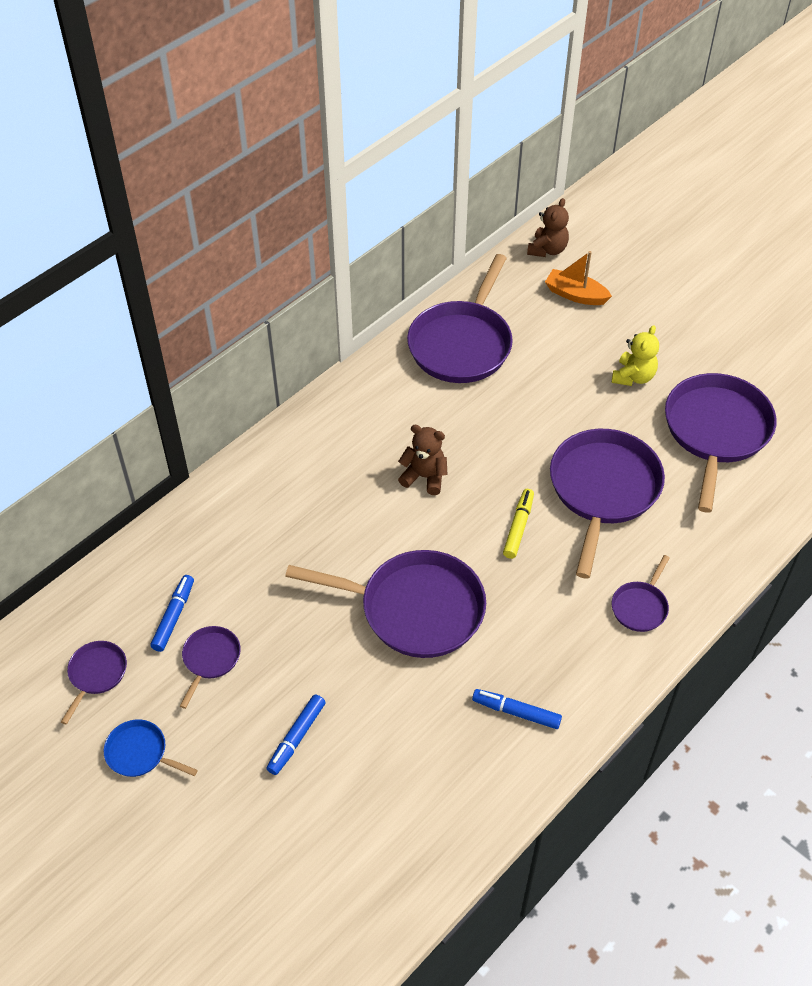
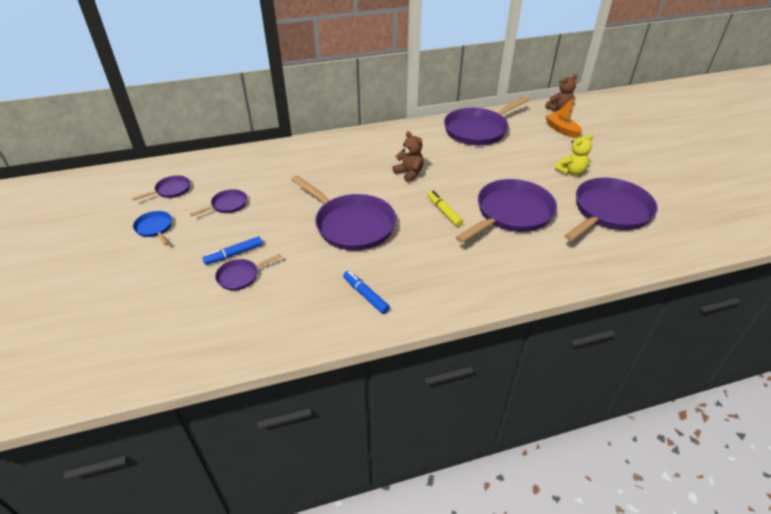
camera: 30 degrees right, 10 degrees down
blue marker [150,575,194,652] -> none
yellow marker [503,489,534,559] -> yellow marker turned 75 degrees counterclockwise [428,191,463,227]
purple pan [612,555,670,632] -> purple pan moved to [215,254,282,291]

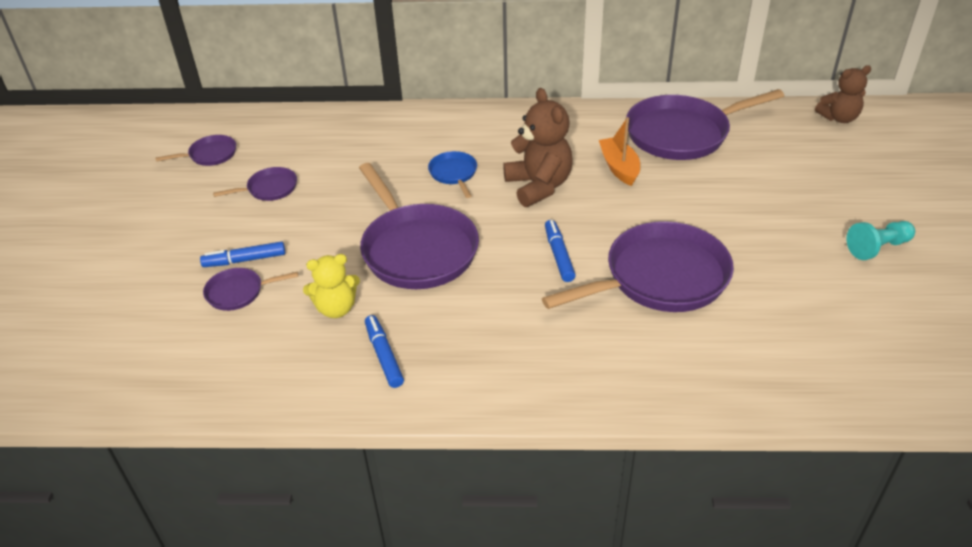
camera: 20 degrees right, 0 degrees up
blue pan [133,211,172,245] -> blue pan moved to [428,151,477,198]
brown teddy bear [393,131,424,183] -> brown teddy bear [503,88,573,207], size x1.53
yellow marker [428,191,463,227] -> blue marker [545,220,576,282]
orange boat [545,96,582,138] -> orange boat moved to [599,117,640,186]
yellow teddy bear [555,134,593,176] -> yellow teddy bear moved to [303,254,360,318]
purple pan [564,178,657,241] -> none
none -> turquoise pawn [846,221,915,260]

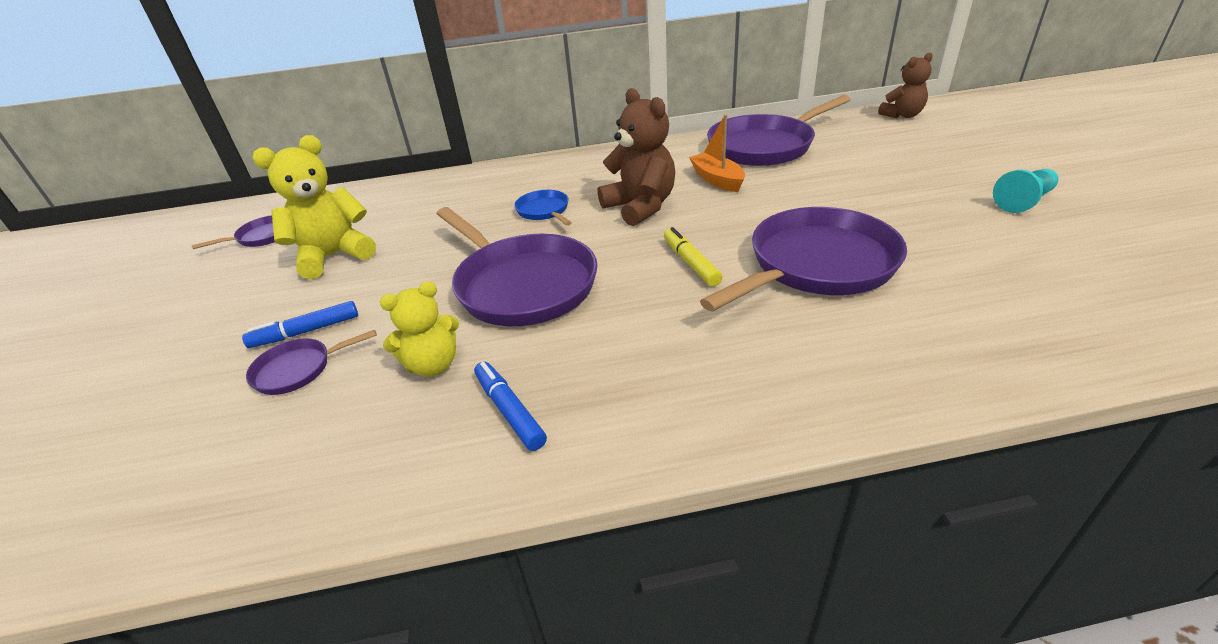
camera: 10 degrees left, 5 degrees down
purple pan [213,167,297,201] -> yellow teddy bear [252,135,376,279]
blue marker [545,220,576,282] -> yellow marker [664,227,722,287]

